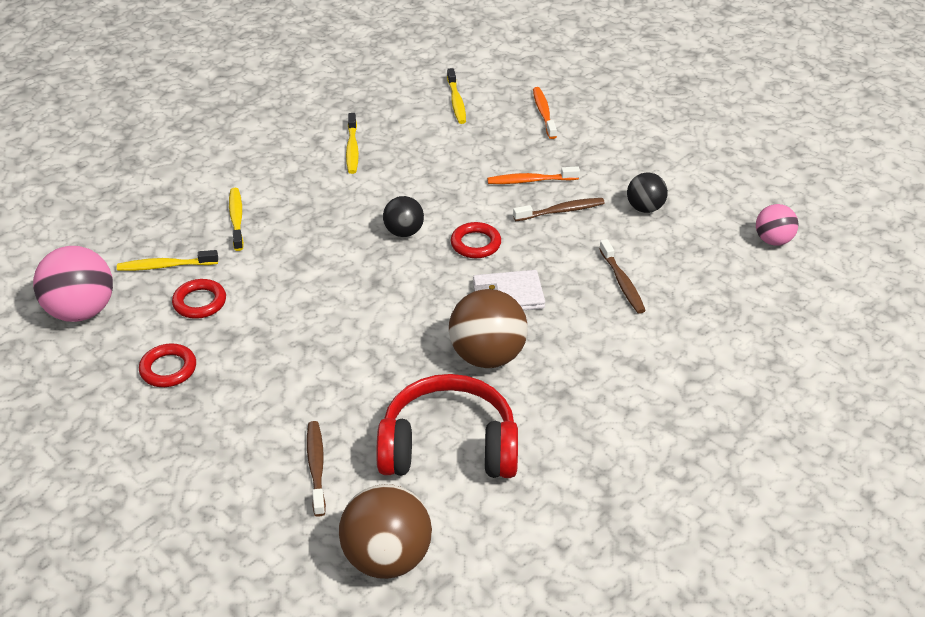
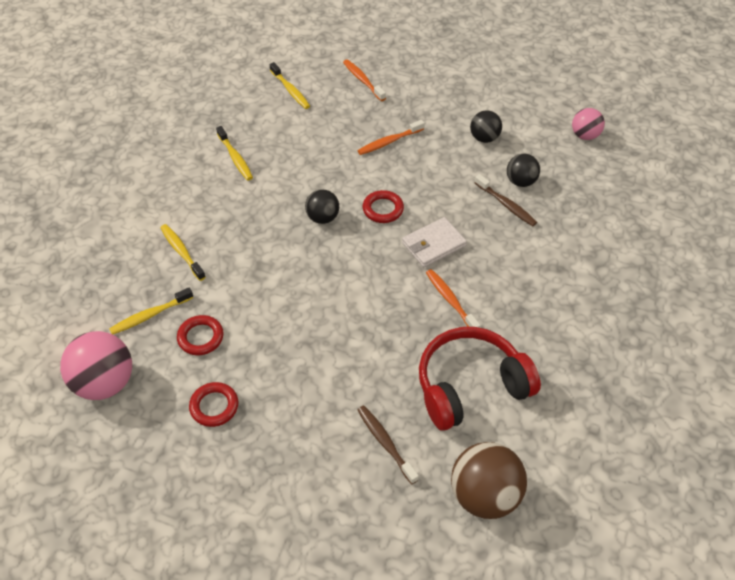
camera: 25 degrees left, 10 degrees up
brown ball [449,289,528,368] -> orange toothbrush [426,269,481,328]
brown toothbrush [513,198,605,221] -> none
none -> black ball [507,154,540,187]

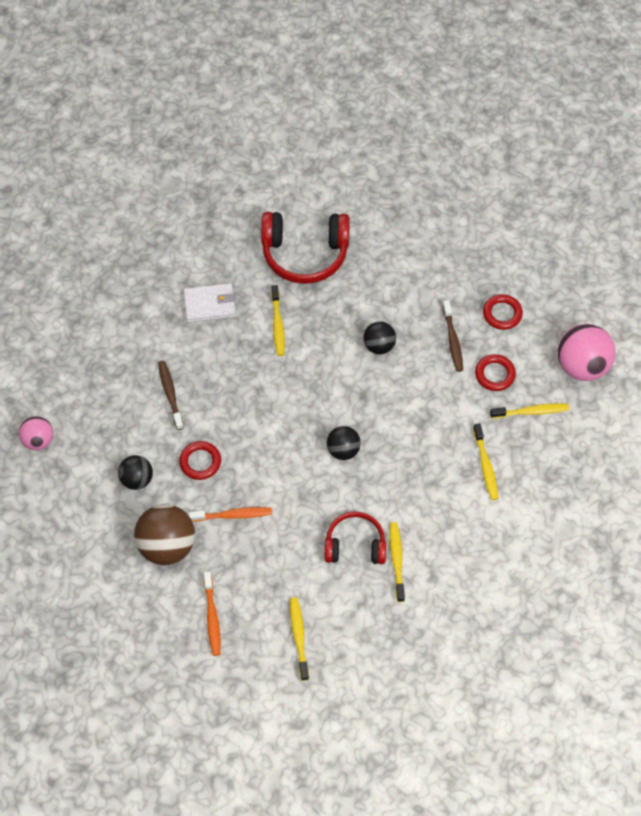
camera: 155 degrees left, 10 degrees up
brown toothbrush [358,406,419,484] -> brown toothbrush moved to [442,300,463,372]
red ring [362,190,404,223] -> red ring moved to [179,441,221,480]
white wallet [402,217,467,267] -> white wallet moved to [183,283,236,322]
orange toothbrush [426,269,481,328] -> yellow toothbrush [271,285,285,356]
brown ball [451,442,527,519] -> brown ball moved to [134,504,195,565]
black ball [507,154,540,187] -> black ball moved to [363,321,396,354]
none -> red headphones [325,511,386,564]

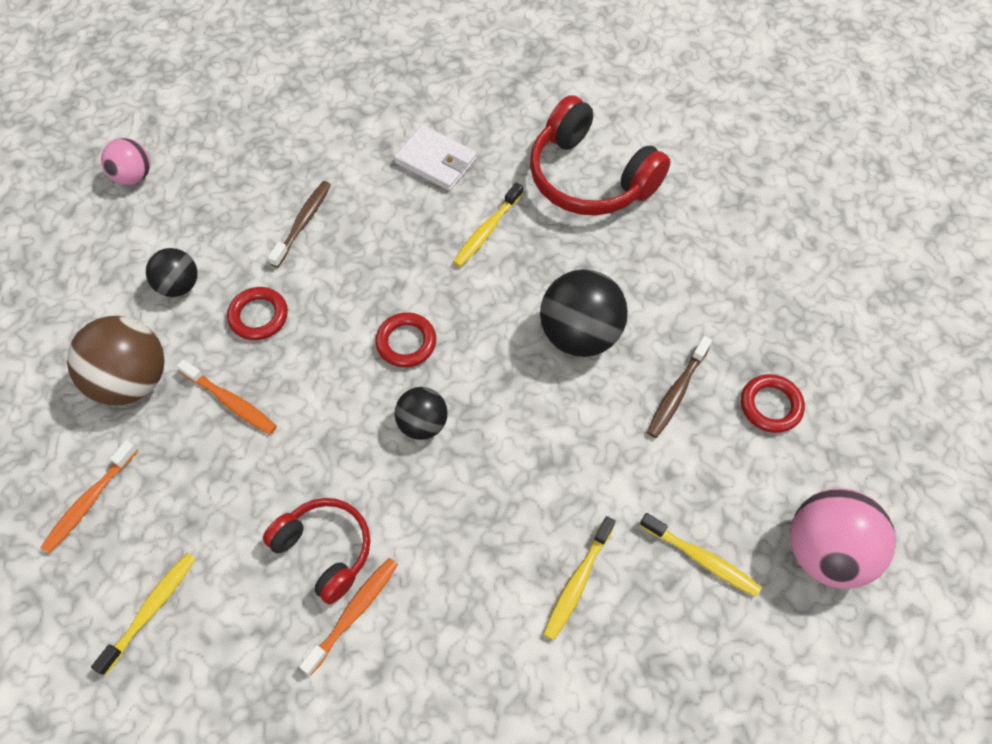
camera: 40 degrees right, 0 degrees up
black ball [363,321,396,354] -> black ball [540,269,628,357], size x1.70
yellow toothbrush [389,522,405,602] -> orange toothbrush [299,558,398,676]
red ring [475,354,516,391] -> red ring moved to [375,312,436,368]

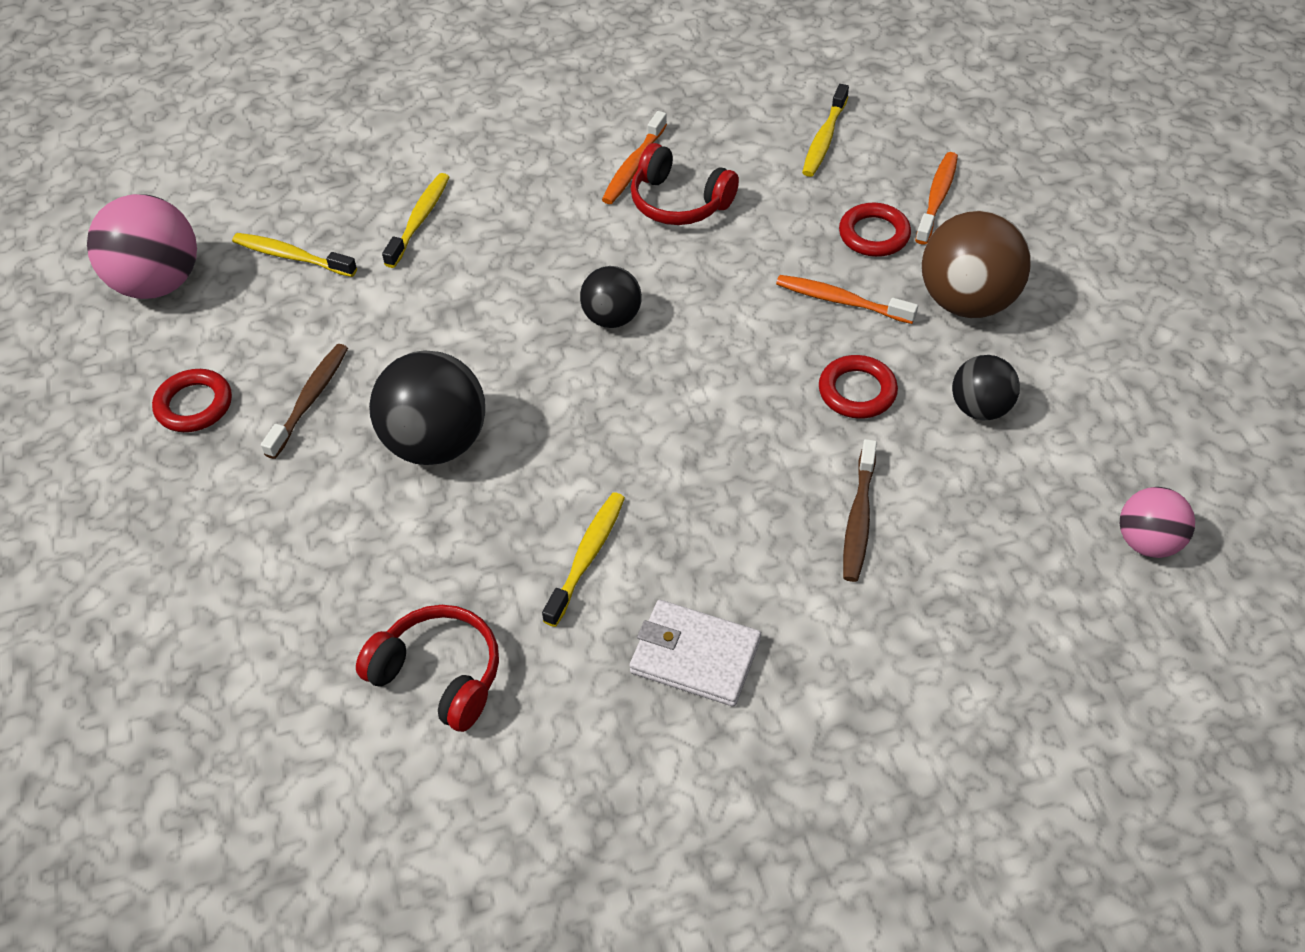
camera: 170 degrees right, 10 degrees down
red ring [375,312,436,368] -> red ring moved to [839,203,911,257]
red headphones [530,95,671,216] -> red headphones [356,605,499,732], size x0.63

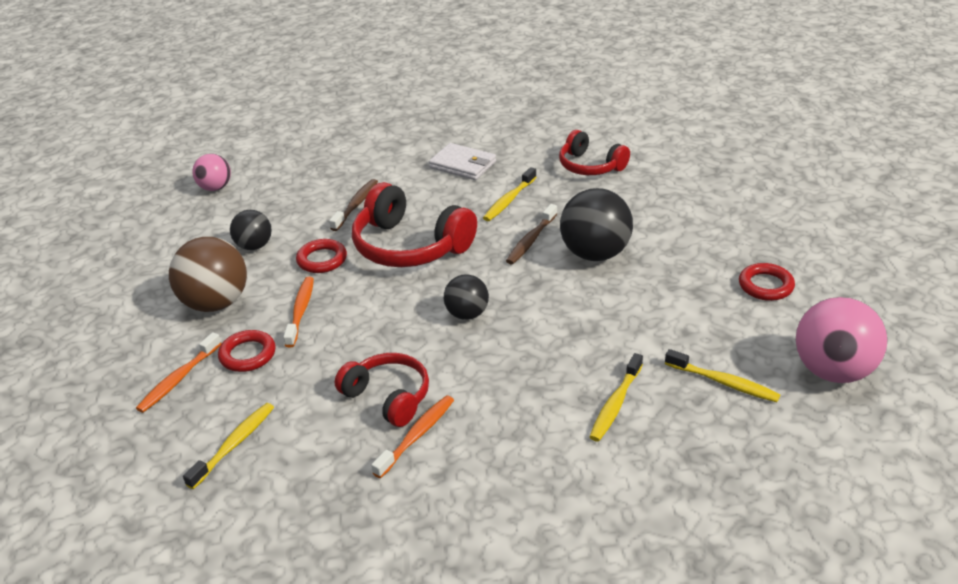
camera: 170 degrees left, 15 degrees down
brown toothbrush [261,344,348,459] -> brown toothbrush moved to [506,204,557,264]
orange toothbrush [776,275,918,324] -> orange toothbrush turned 120 degrees counterclockwise [283,277,314,347]
none -> red headphones [352,182,477,267]

